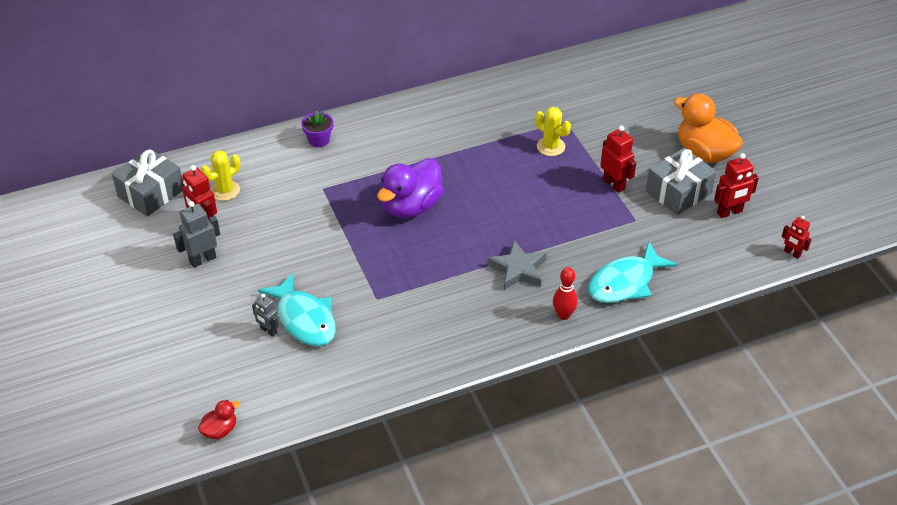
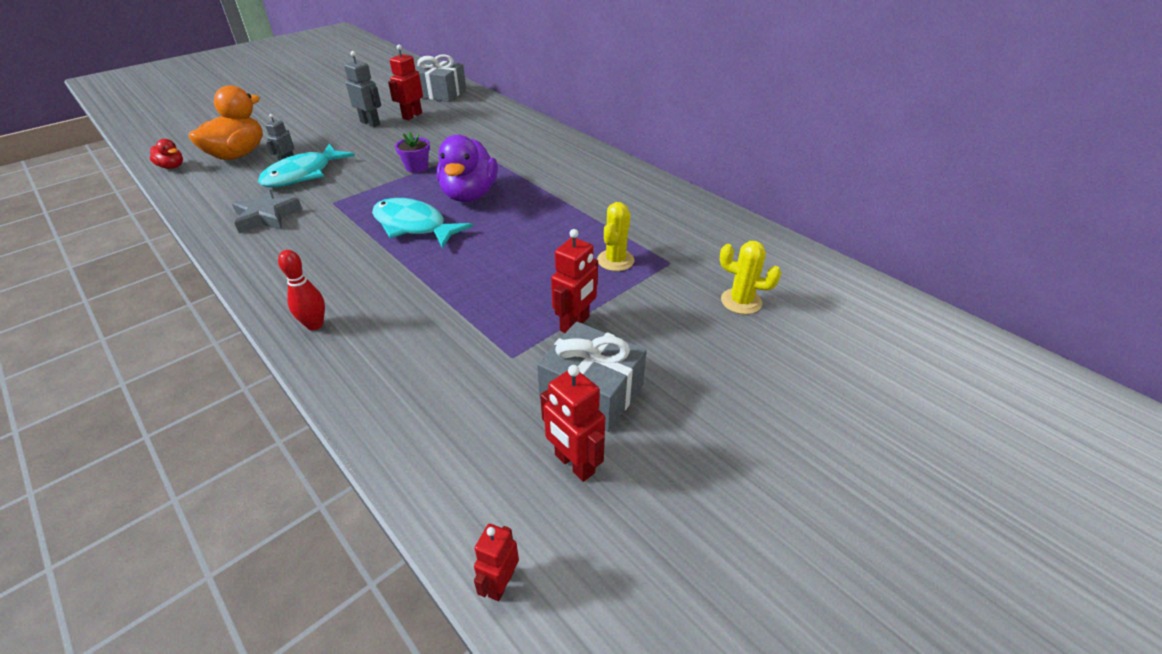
camera: 70 degrees right, 5 degrees down
yellow cactus [201,150,240,201] -> yellow cactus moved to [720,241,781,314]
purple flower pot [301,110,333,147] -> purple flower pot moved to [395,132,430,173]
purple duck [377,158,444,218] -> purple duck turned 105 degrees counterclockwise [437,135,498,202]
grey star [488,240,547,290] -> grey star moved to [232,189,302,233]
turquoise fish [588,242,678,303] -> turquoise fish moved to [372,198,473,249]
orange duck [674,94,743,163] -> orange duck moved to [189,85,263,160]

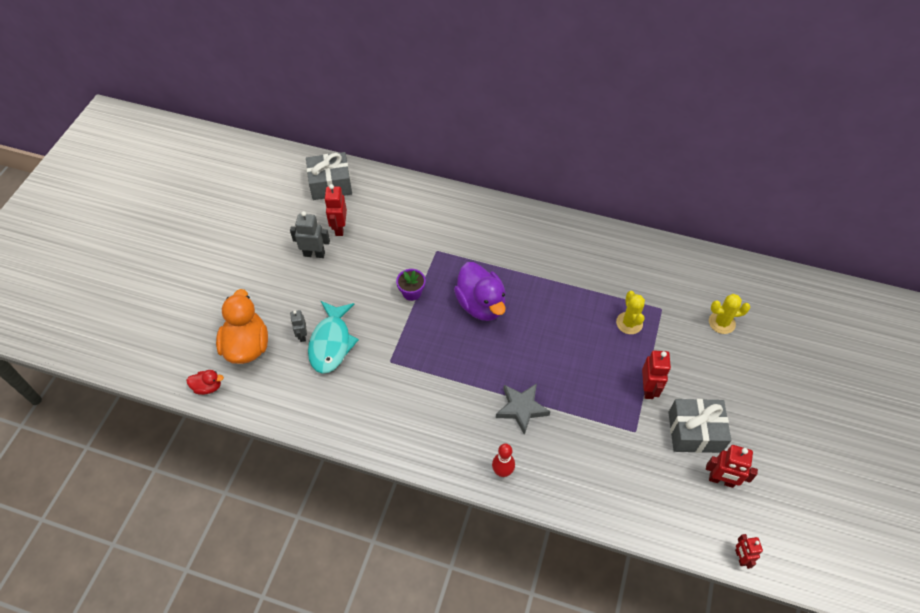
camera: 30 degrees left, 15 degrees up
grey star [232,189,302,233] -> grey star moved to [496,383,550,435]
turquoise fish [372,198,473,249] -> none

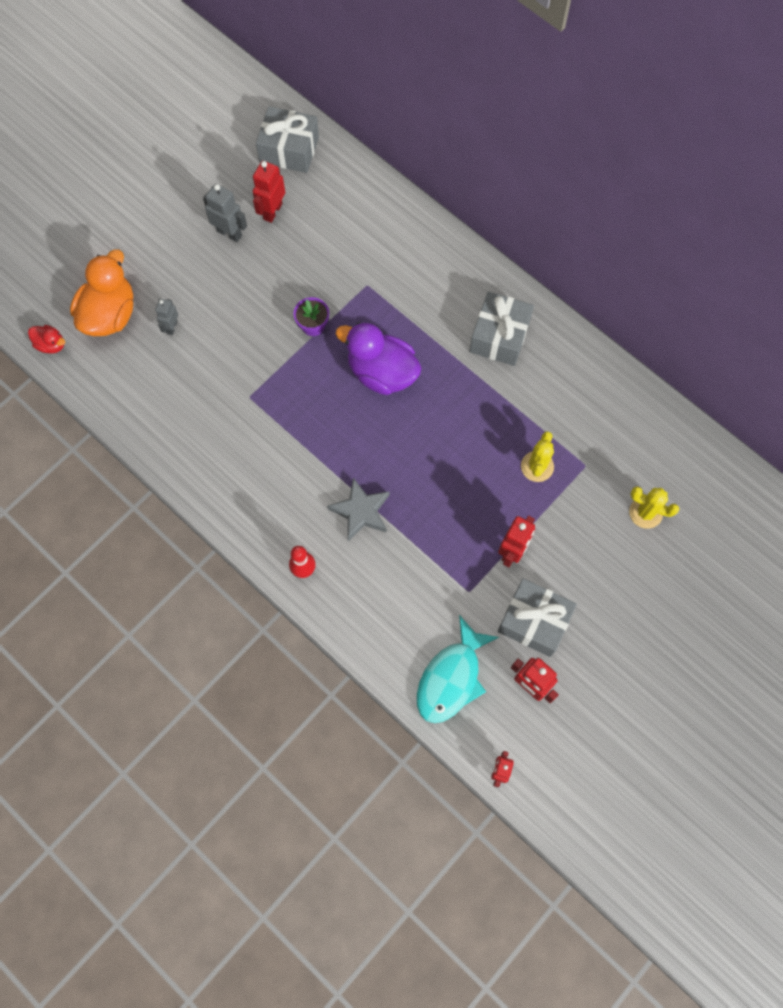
camera: 25 degrees right, 15 degrees up
turquoise fish [308,301,359,374] -> turquoise fish moved to [417,615,499,723]
purple duck [454,262,506,321] -> purple duck turned 120 degrees clockwise [336,322,422,395]
none -> grey gift [470,291,534,366]

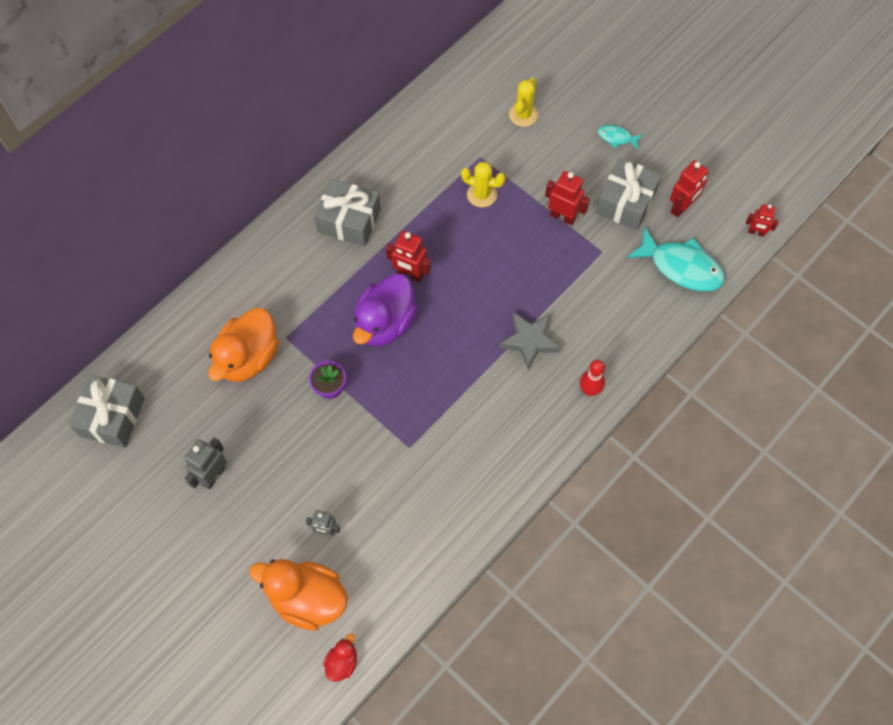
camera: 90 degrees left, 5 degrees down
red robot [253,161,285,223] -> red robot moved to [386,231,431,283]
none -> orange duck [208,308,279,382]
none -> turquoise fish [598,125,643,149]

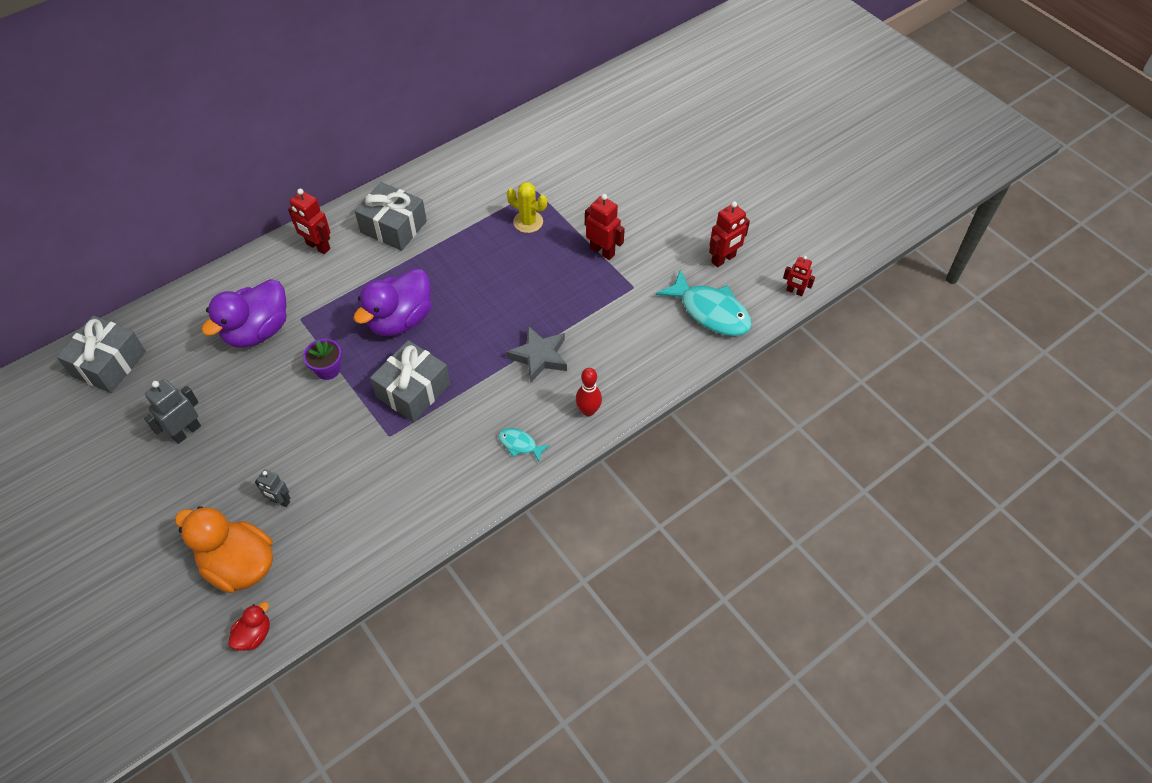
camera: 10 degrees right, 10 degrees down
orange duck [208,308,279,382] -> purple duck [201,279,287,348]
red robot [386,231,431,283] -> red robot moved to [288,189,330,254]
yellow cactus [509,78,538,127] -> none
grey gift [596,158,662,230] -> grey gift moved to [370,340,450,422]
turquoise fish [598,125,643,149] -> turquoise fish moved to [498,428,550,462]

